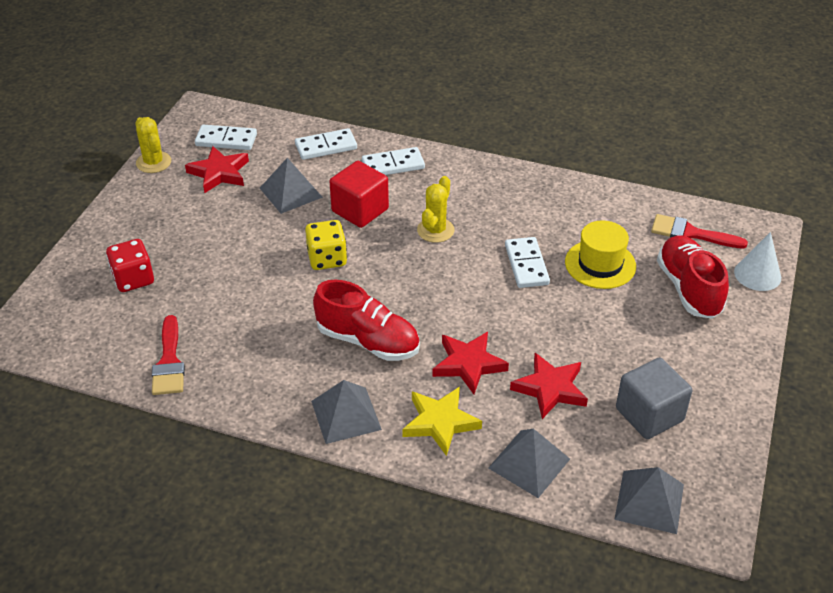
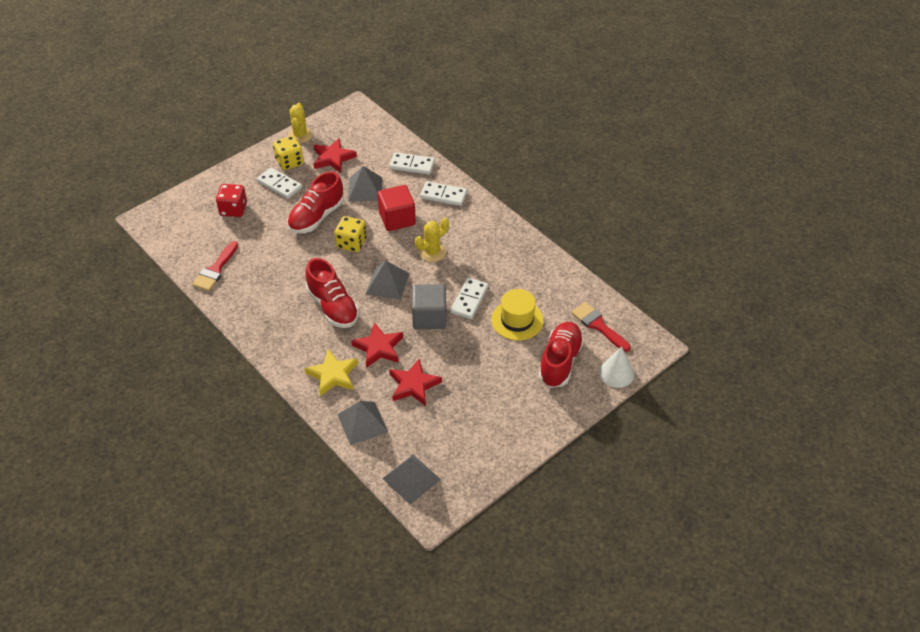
camera: 30 degrees right, 5 degrees up
white domino [195,125,257,150] -> white domino moved to [257,167,302,199]
grey pyramid [311,380,382,444] -> grey pyramid moved to [366,261,409,300]
grey cube [616,357,692,439] -> grey cube moved to [412,284,446,329]
none -> yellow dice [273,136,303,170]
none -> red shoe [287,171,344,233]

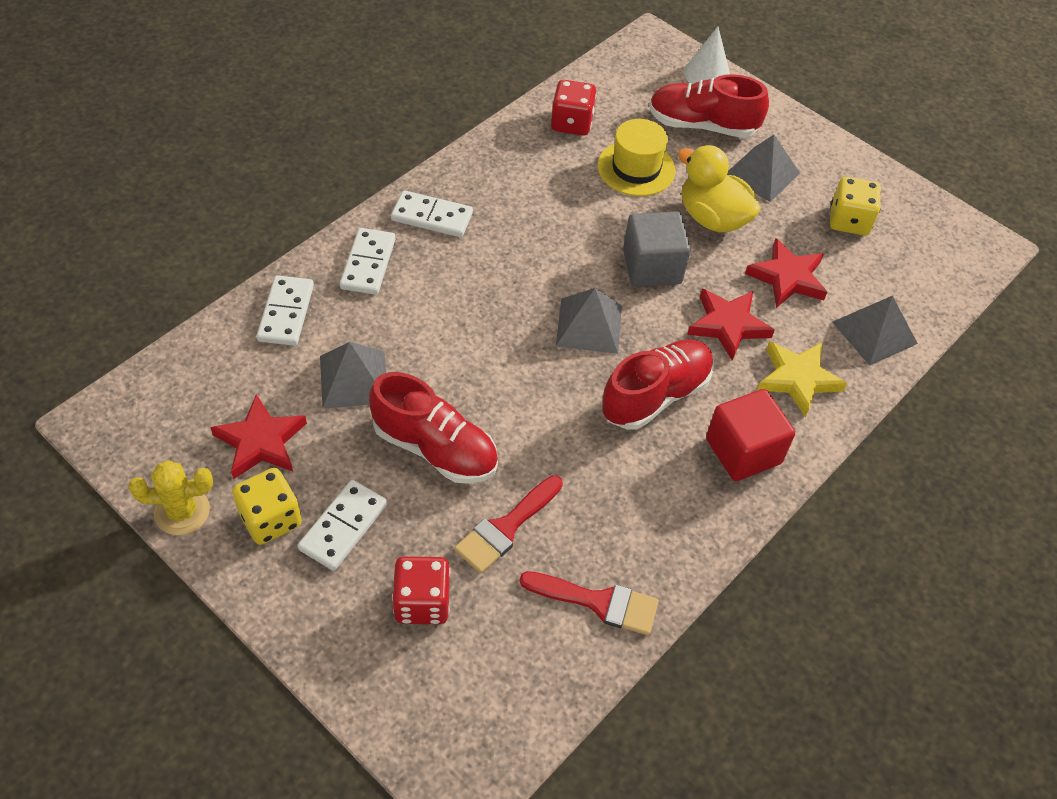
camera: 100 degrees left, 5 degrees up
yellow dice [335,216,367,252] -> yellow dice moved to [830,177,881,235]
red cube [377,185,416,231] -> red cube moved to [706,389,795,481]
grey pyramid [382,454,441,505] -> grey pyramid moved to [727,135,800,202]
yellow cactus [415,218,449,262] -> none
white domino [450,278,488,319] -> white domino moved to [391,190,473,237]
red brush [571,302,631,352] -> red brush moved to [454,475,563,573]
none -> red dice [551,80,597,136]
none -> yellow duck [678,145,761,232]

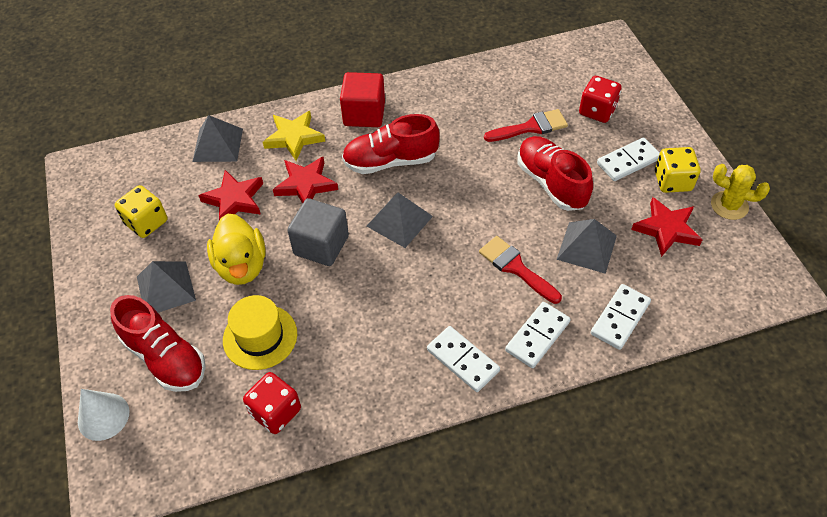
camera: 145 degrees left, 0 degrees up
red brush [519,571,659,635] -> red brush moved to [479,236,562,304]

